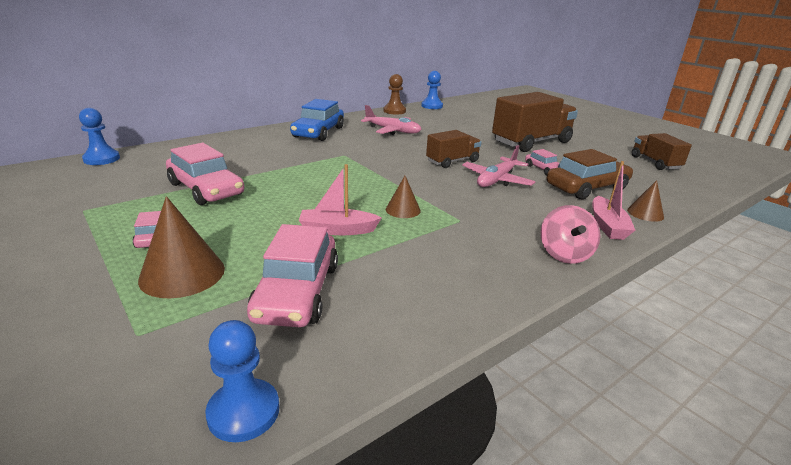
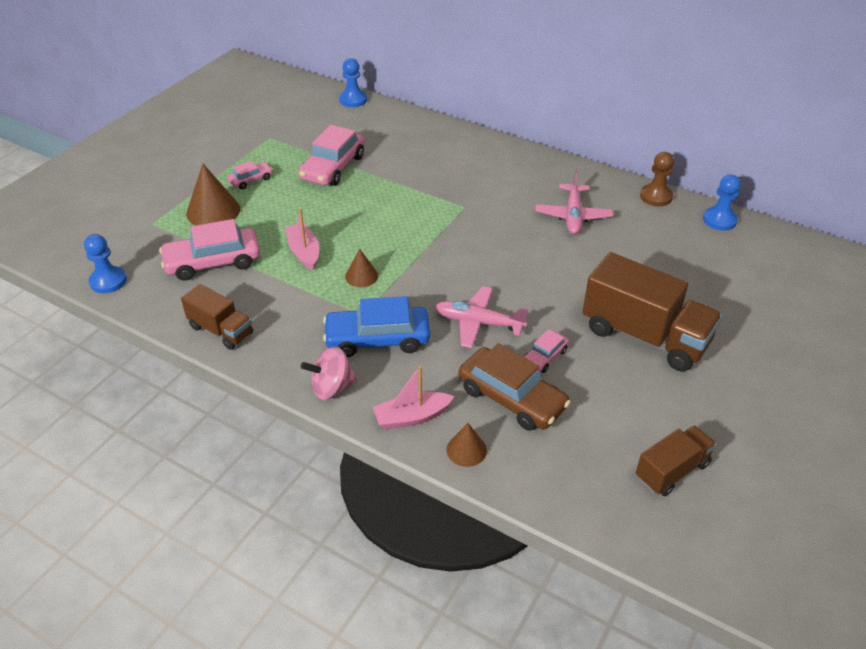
camera: 70 degrees right, 15 degrees up
blue car [290,99,344,141] -> blue car moved to [323,296,430,357]
brown truck [426,130,481,168] -> brown truck moved to [181,284,253,350]

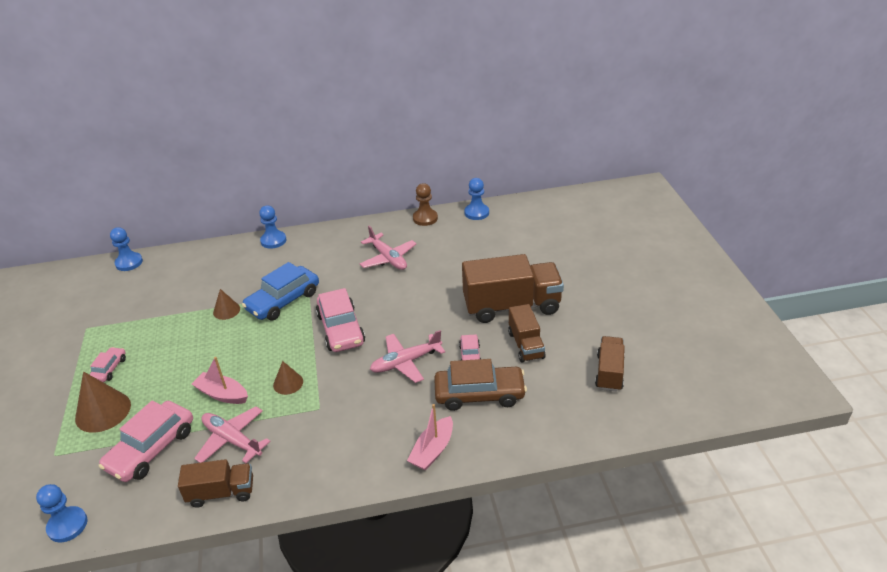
camera: 40 degrees left, 5 degrees down
pink car [299,125,365,186] -> pink car moved to [316,288,365,352]
pink spinning top [301,346,357,400] -> none
blue car [323,296,430,357] -> blue car moved to [242,262,319,321]
brown cone [446,423,487,467] -> brown cone moved to [213,289,240,320]
none -> pink plane [194,406,271,463]
none -> blue pawn [259,205,286,249]
none -> brown truck [508,304,546,363]

